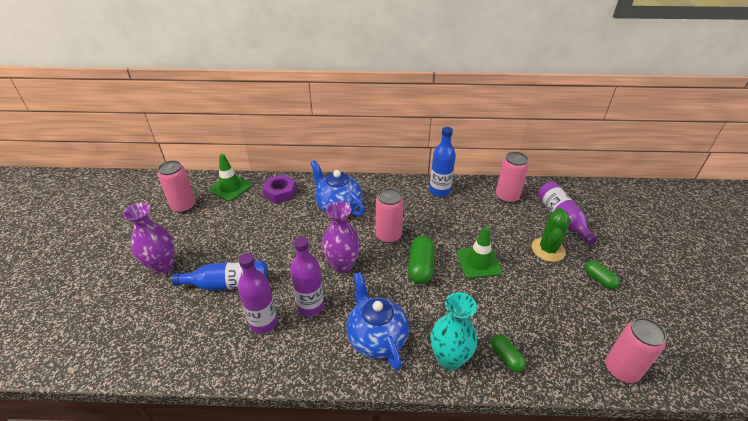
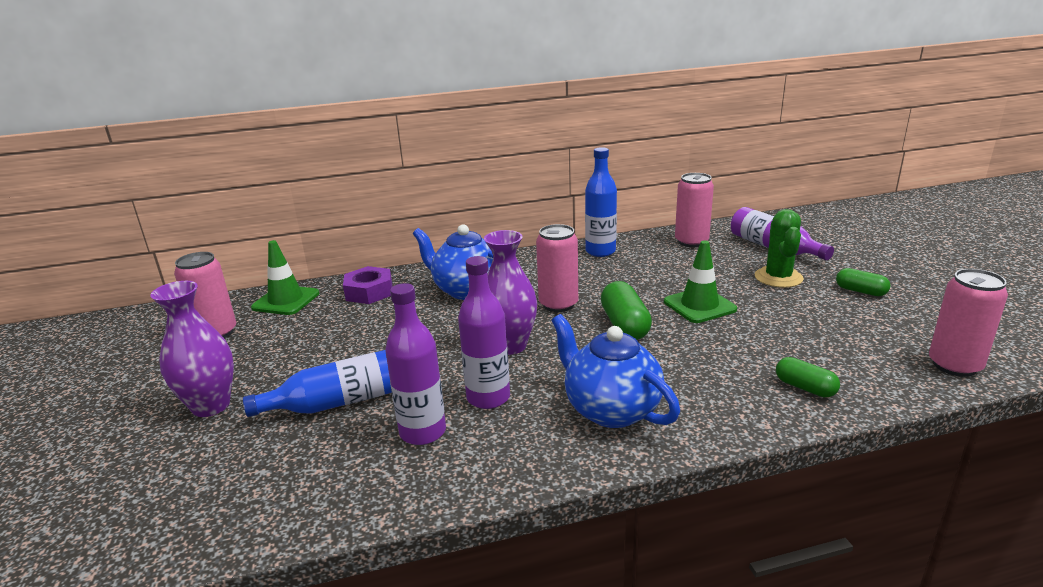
camera: 15 degrees left, 15 degrees down
turquoise vase [430,292,477,370] -> none

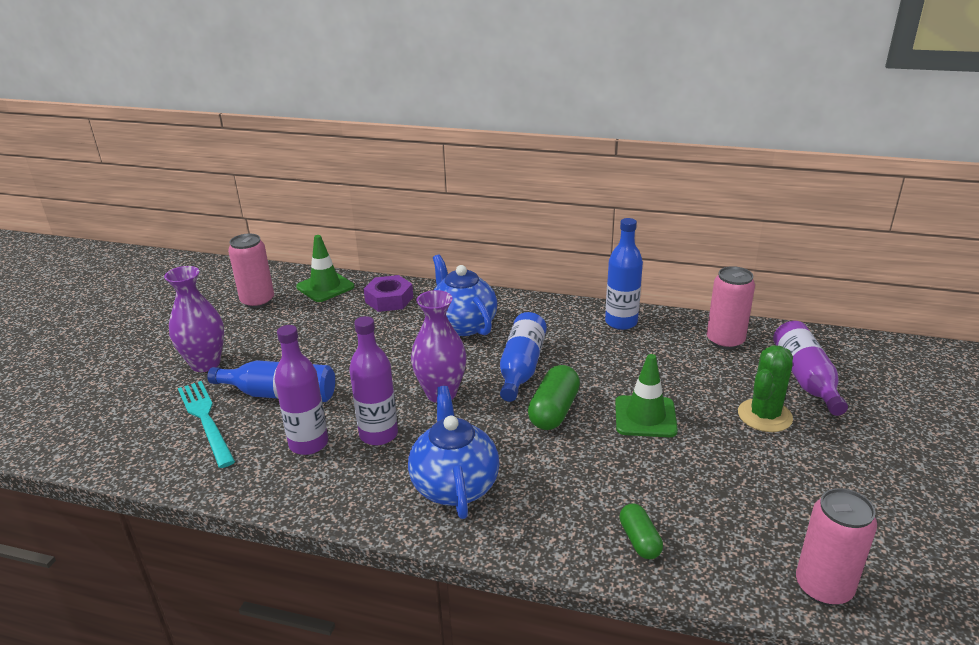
camera: 30 degrees right, 5 degrees up
pink can [536,224,578,312] -> blue bottle [500,312,547,402]
green capsule [836,268,891,296] -> none
none -> turquoise fork [178,381,235,468]

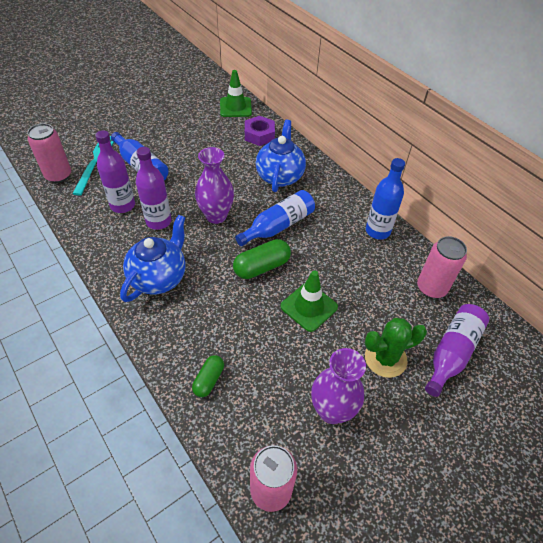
camera: 35 degrees right, 20 degrees up
purple vase [164,266,224,372] -> purple vase moved to [311,348,366,424]
pink can [228,234,274,308] -> pink can moved to [27,123,71,183]

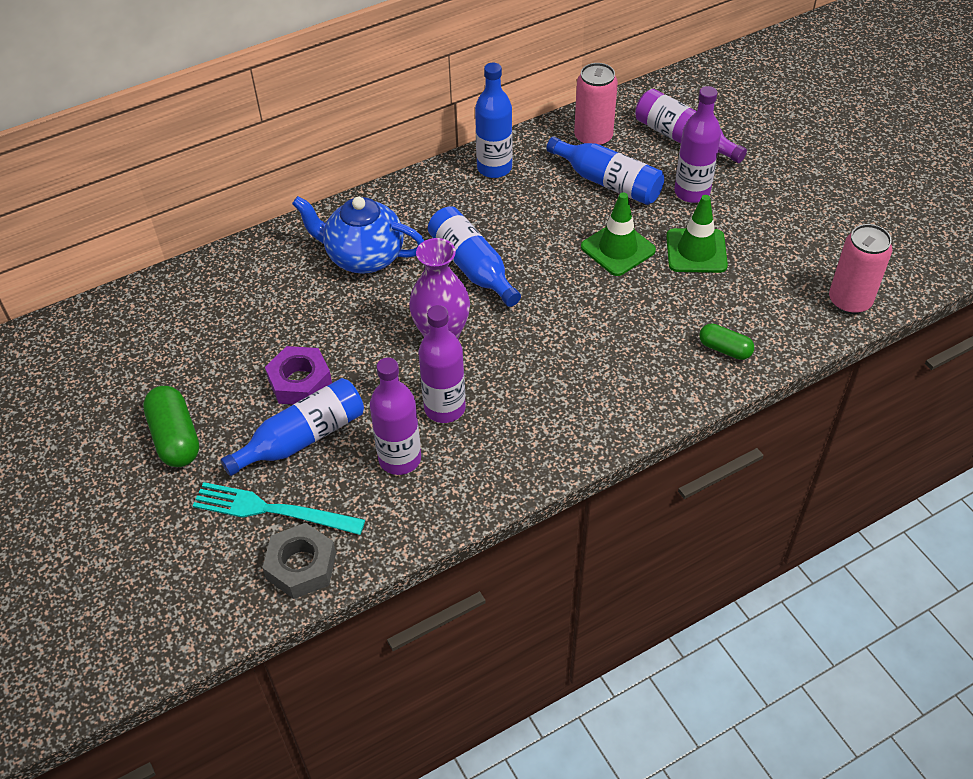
camera: 80 degrees left, 0 degrees up
pink can [27,123,71,183] -> grey nut [262,523,336,599]
blue teapot [120,215,186,302] -> none
green traffic cone [220,70,252,117] -> green traffic cone moved to [666,195,728,273]
green capsule [233,239,291,279] -> green capsule moved to [143,386,199,467]
purple nut [245,116,275,146] -> purple nut moved to [265,346,332,404]
purple vase [311,348,366,424] -> none
green cactus [365,318,427,378] -> purple bottle [674,86,721,203]
none -> blue bottle [546,137,664,205]

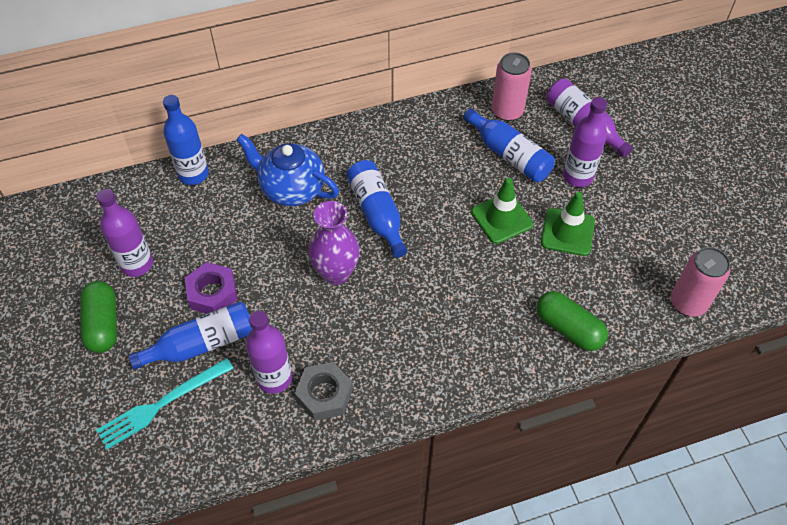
camera: 10 degrees right, 5 degrees up
turquoise fork [193,482,365,535] -> turquoise fork turned 60 degrees counterclockwise [96,358,233,449]
grey nut [262,523,336,599] -> grey nut moved to [294,362,353,421]
purple bottle [419,305,466,423] -> purple bottle moved to [97,189,153,277]
blue bottle [475,63,512,178] -> blue bottle moved to [163,95,209,185]
green capsule [699,324,754,360] -> green capsule [536,291,608,351], size x1.61

